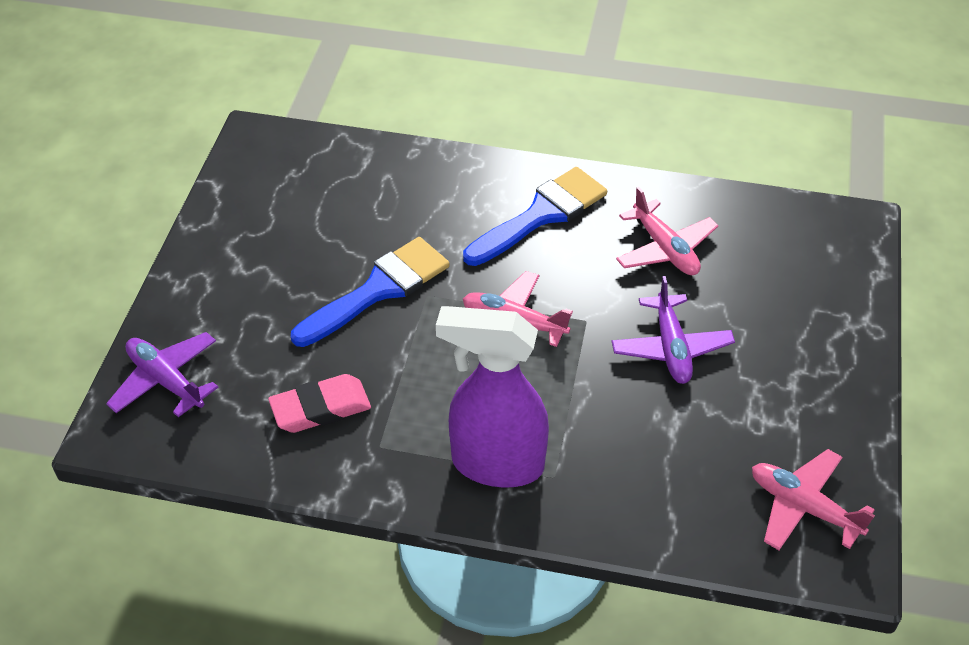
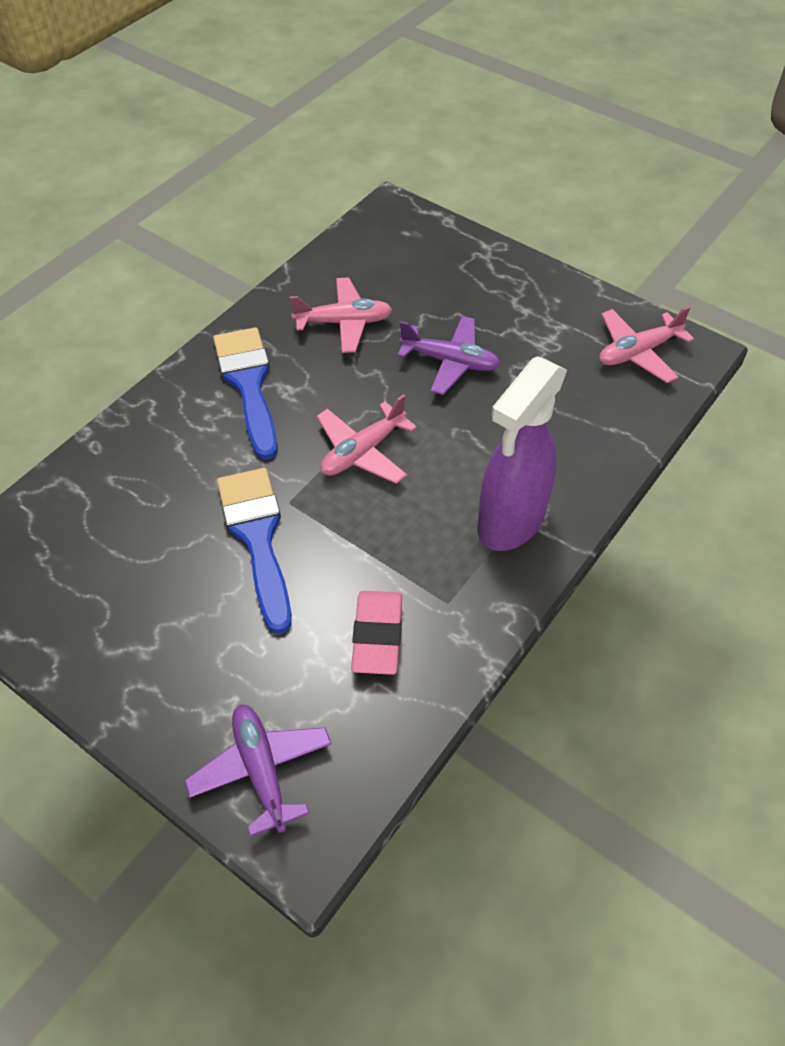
camera: 65 degrees left, 5 degrees up
purple plane [106,332,218,417] -> purple plane turned 90 degrees clockwise [184,704,332,837]

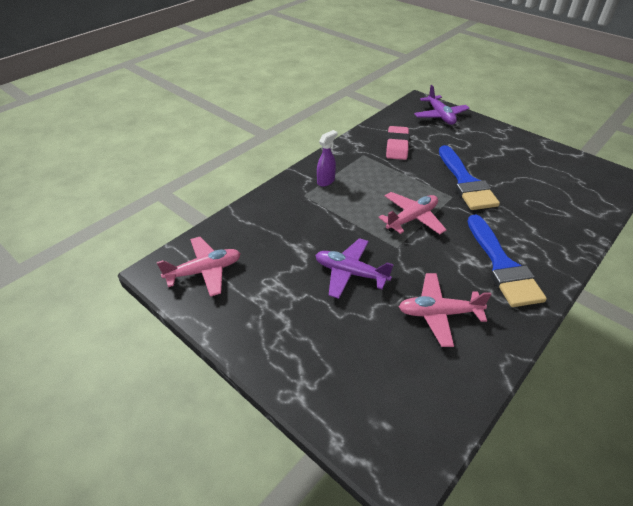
camera: 175 degrees left, 10 degrees down
purple spray bottle [477,356,567,551] -> purple spray bottle [317,130,338,187], size x0.45

